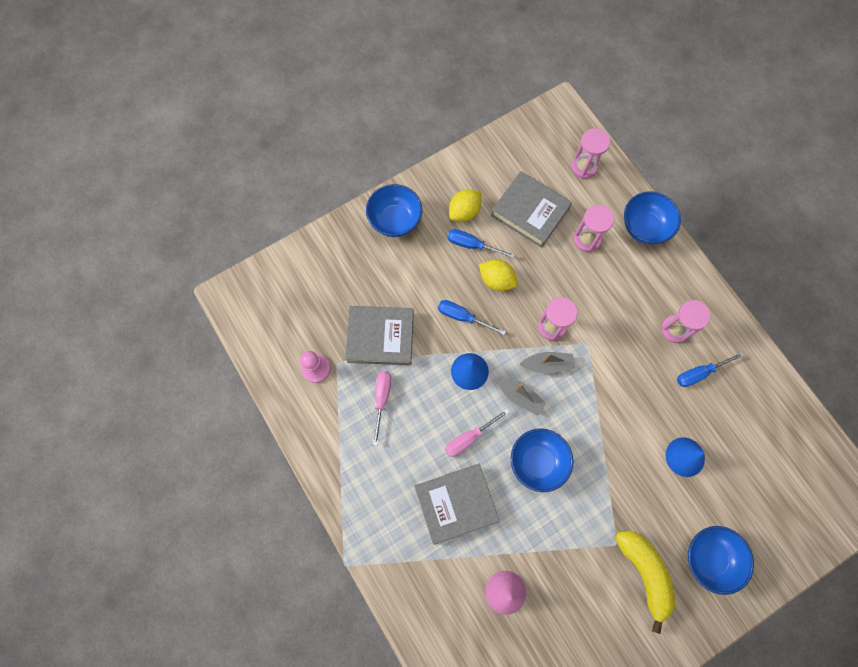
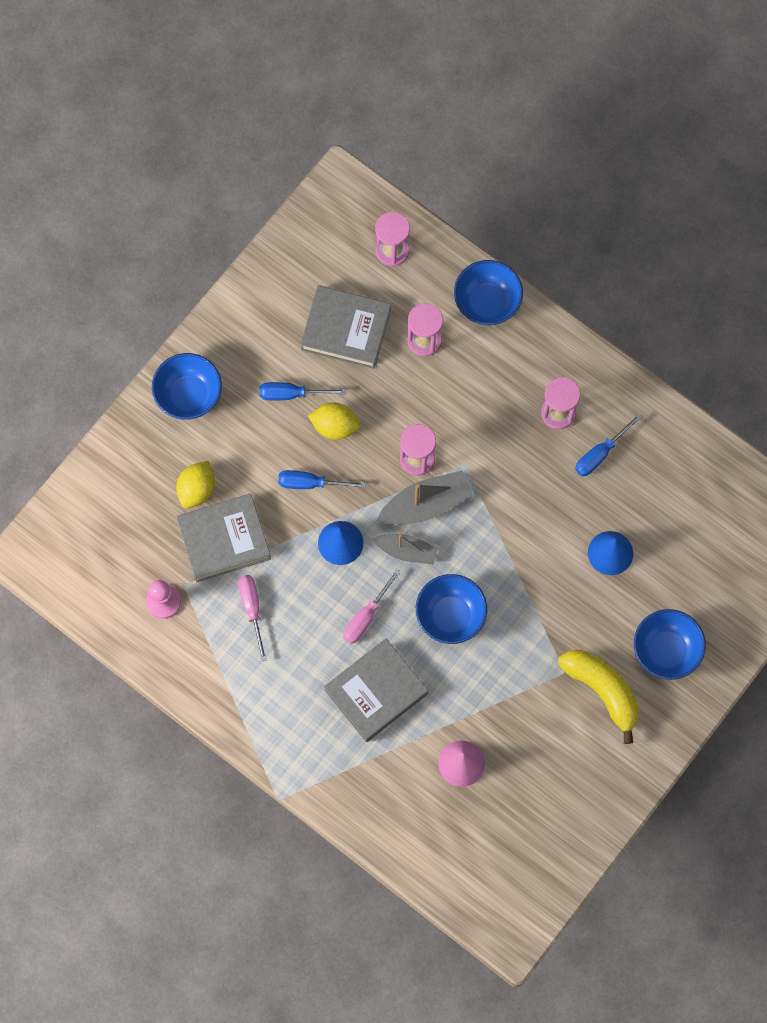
camera: 20 degrees left, 0 degrees up
yellow lemon [449,190,481,222] -> yellow lemon moved to [176,461,215,508]
grey boat [519,352,575,374] -> grey boat [376,471,473,525], size x1.52

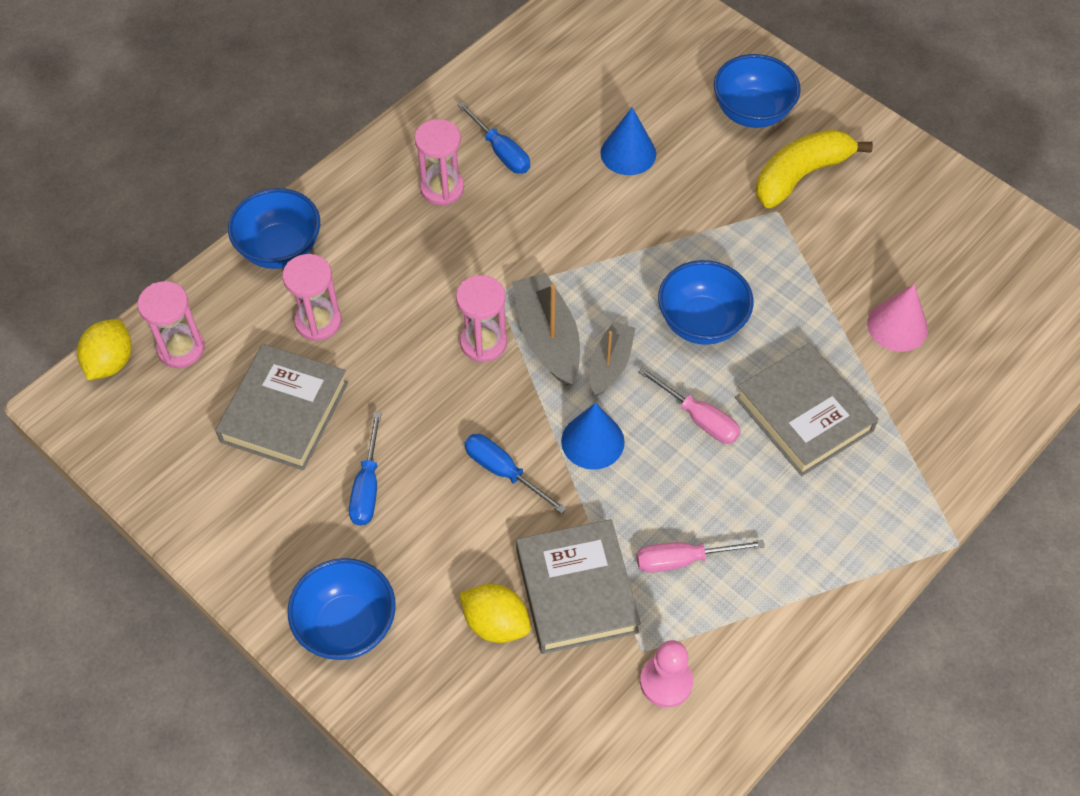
camera: 85 degrees left, 15 degrees down
blue screwdriver [278,470,366,489] -> blue screwdriver turned 120 degrees clockwise [464,434,567,514]
yellow lemon [308,403,360,440] -> yellow lemon moved to [77,319,131,380]

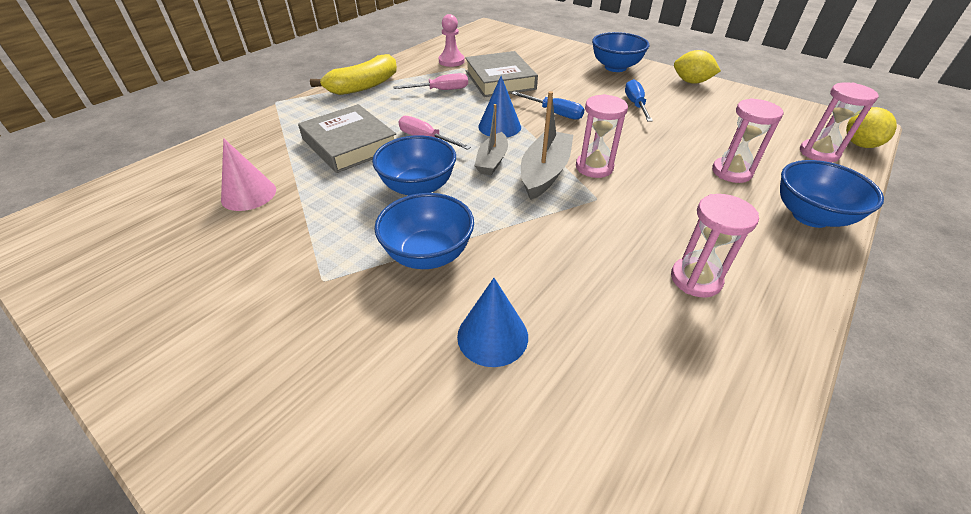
camera: 175 degrees right, 15 degrees down
grey book [215,344,348,470] -> none
blue screwdriver [458,102,530,174] -> none
yellow lemon [460,584,531,643] -> yellow lemon moved to [674,50,721,84]
grey boat [512,273,580,386] -> grey boat turned 135 degrees counterclockwise [521,91,573,200]
blue bowl [714,54,801,128] -> blue bowl moved to [375,193,474,269]
yellow banana [756,129,873,208] -> yellow banana moved to [310,54,397,95]

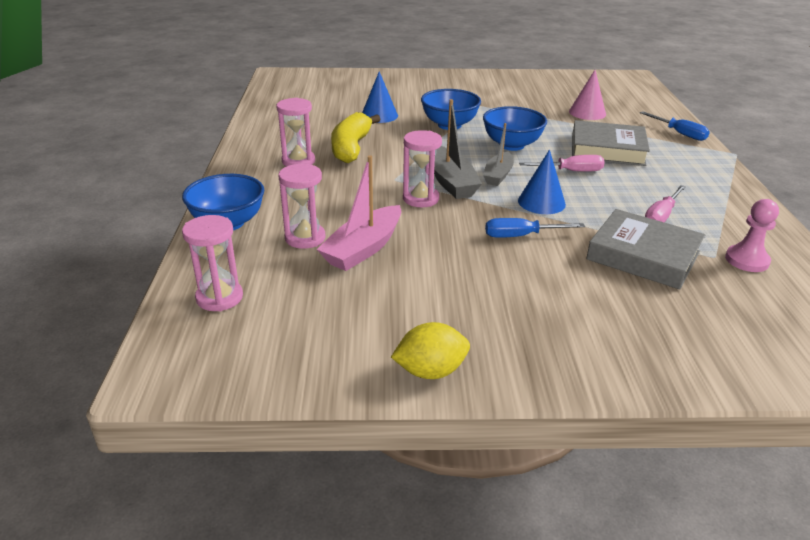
camera: 140 degrees right, 10 degrees down
yellow banana [310,54,397,95] -> yellow banana moved to [331,112,381,163]
grey boat [475,104,508,175] -> grey boat turned 135 degrees counterclockwise [483,123,514,186]
blue bowl [592,32,649,72] -> none
blue screwdriver [625,79,653,121] -> blue screwdriver moved to [640,111,710,141]
yellow lemon [846,107,897,148] -> none
none -> pink boat [316,155,401,271]

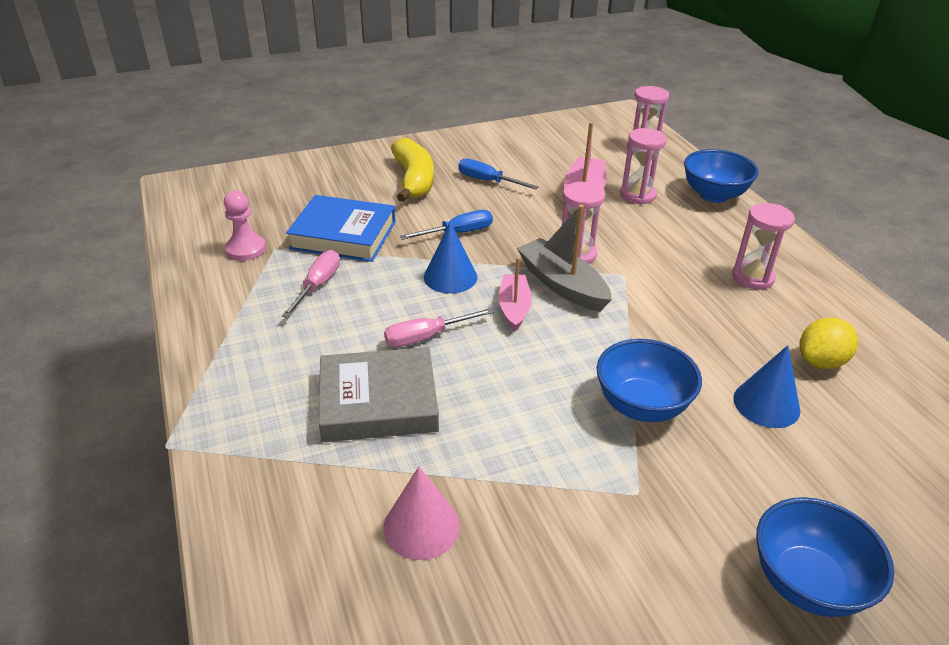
camera: 160 degrees right, 5 degrees up
yellow banana [331,112,381,163] -> yellow banana moved to [391,138,434,202]
yellow lemon [391,322,470,379] -> yellow lemon moved to [799,317,858,369]
blue bowl [483,106,547,151] -> blue bowl moved to [756,497,894,617]
grey boat [483,123,514,186] -> pink boat [499,257,532,331]
grey book [586,209,705,289] -> blue book [286,195,396,262]
blue screwdriver [640,111,710,141] -> blue screwdriver moved to [458,158,539,189]

